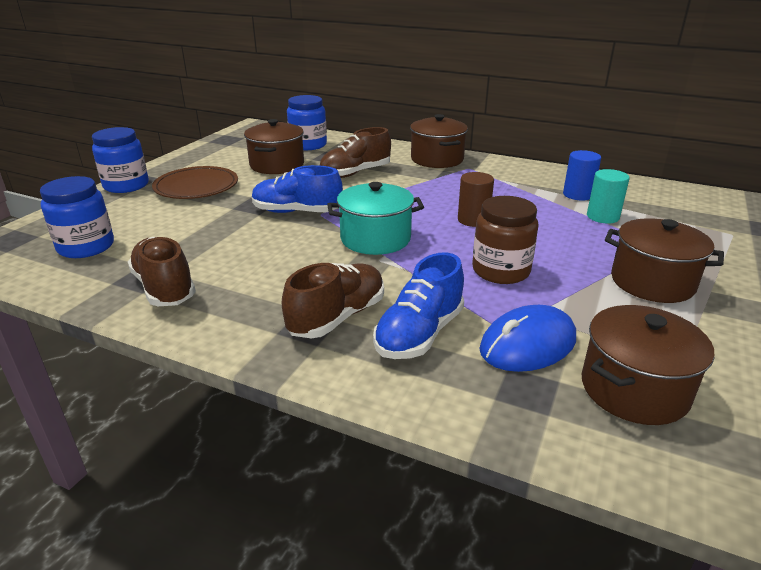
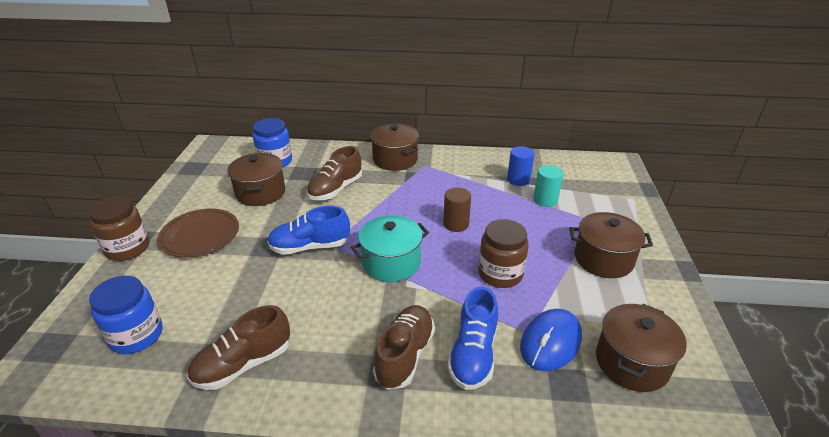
camera: 20 degrees left, 5 degrees up
blue jar [92,127,149,193] -> brown jar [88,196,149,261]
brown shoe [128,237,196,306] -> brown shoe turned 75 degrees counterclockwise [187,305,290,390]

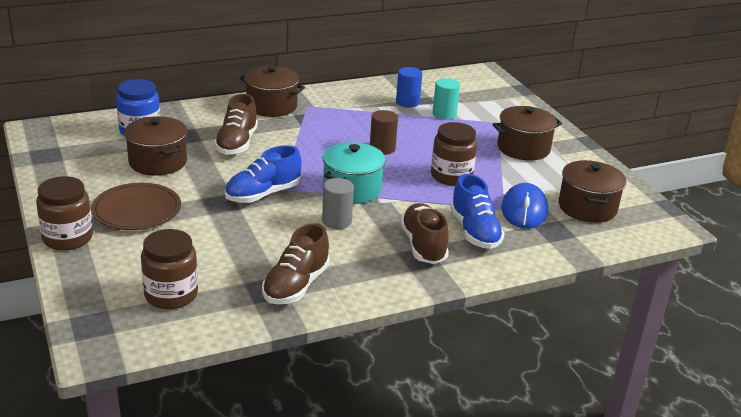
camera: 30 degrees left, 5 degrees down
blue jar [89,276,163,354] -> brown jar [141,229,198,309]
none -> grey cylinder [322,178,354,229]

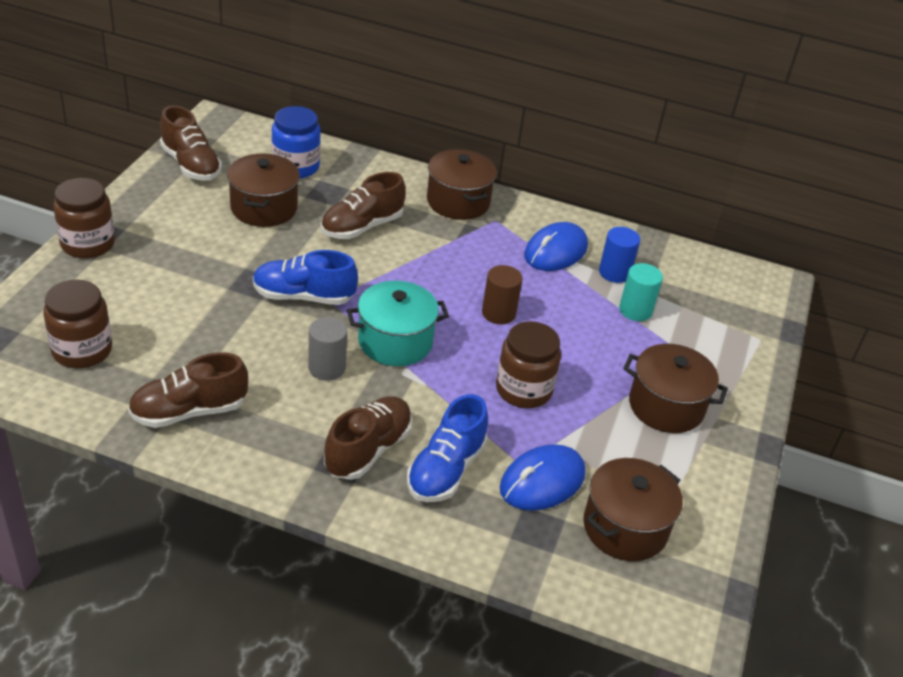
camera: 40 degrees right, 10 degrees up
brown plate [91,183,181,230] -> none
none -> brown shoe [160,105,222,181]
none -> blue mouse [524,222,588,271]

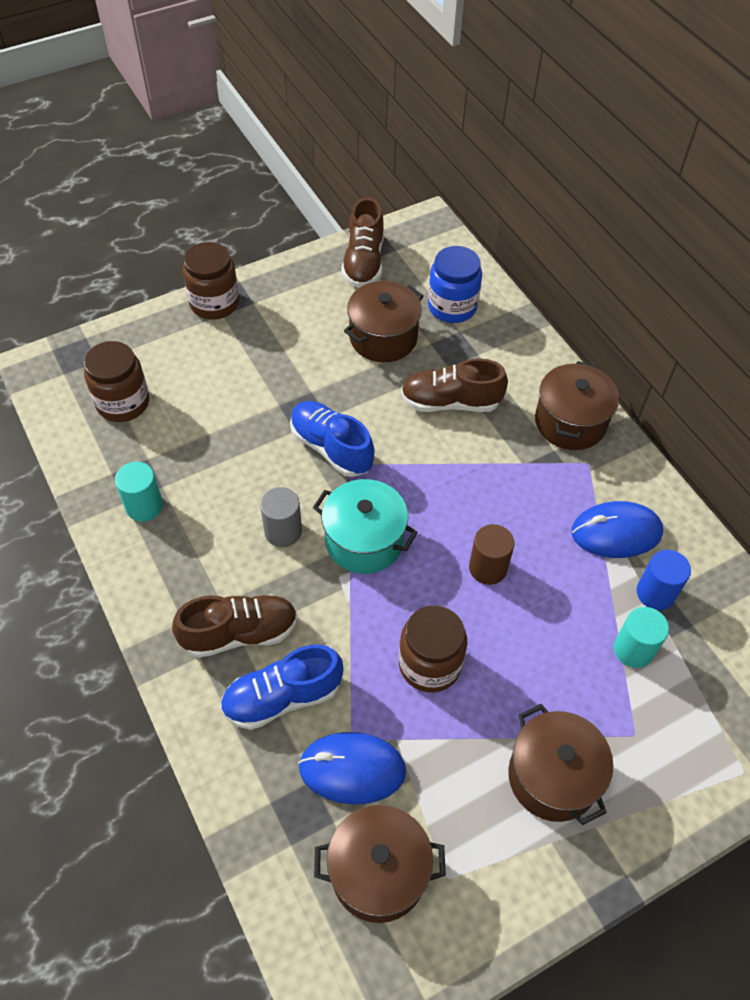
camera: 45 degrees right, 15 degrees up
brown shoe [128,352,248,428] -> turquoise cylinder [115,462,163,522]

